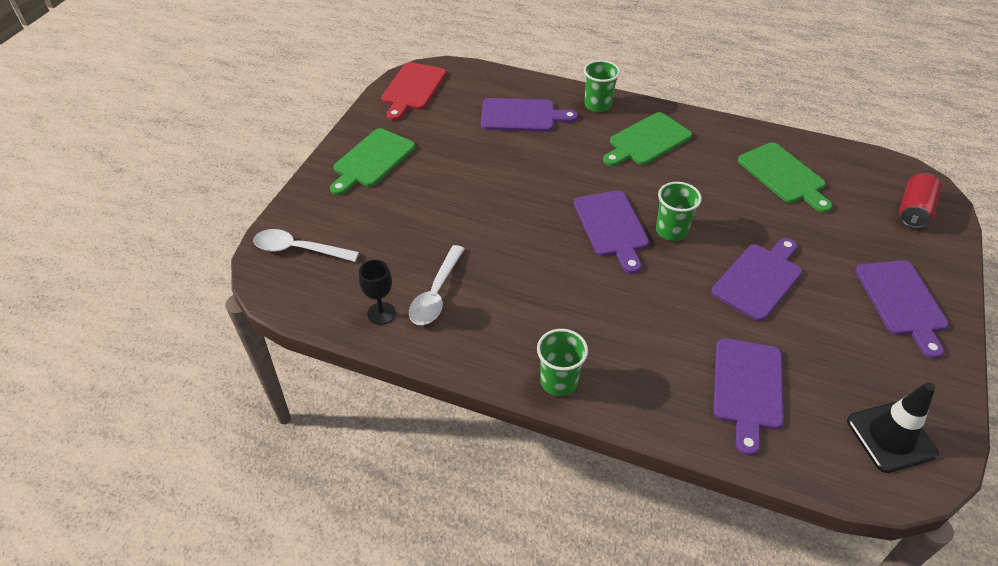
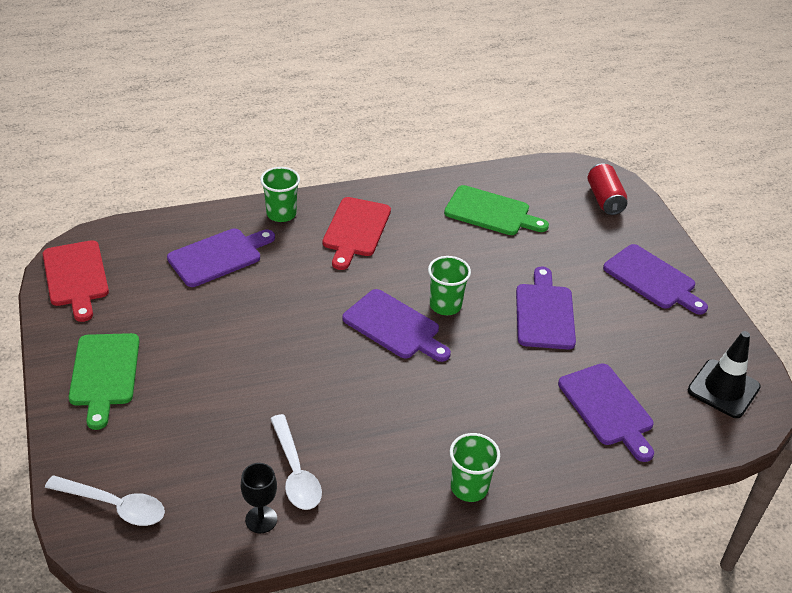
camera: 40 degrees left, 5 degrees down
white spoon [253,229,359,262] -> white spoon turned 135 degrees counterclockwise [45,475,165,526]
green cutting board [603,112,692,166] -> red cutting board [323,197,391,270]

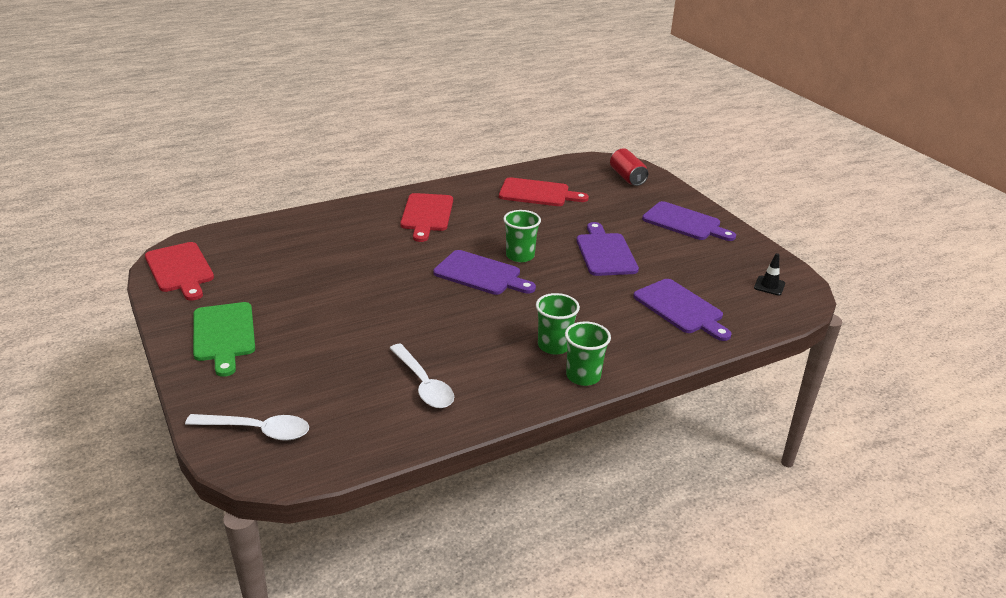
camera: 10 degrees left, 10 degrees down
purple cutting board [167,228,275,287] -> none
black goblet [241,463,277,533] -> none
green cup [260,167,300,222] -> green cup moved to [536,293,580,355]
green cutting board [444,185,549,235] -> red cutting board [499,177,589,206]
black traffic cone [688,331,761,418] -> black traffic cone [754,253,785,296], size x0.54

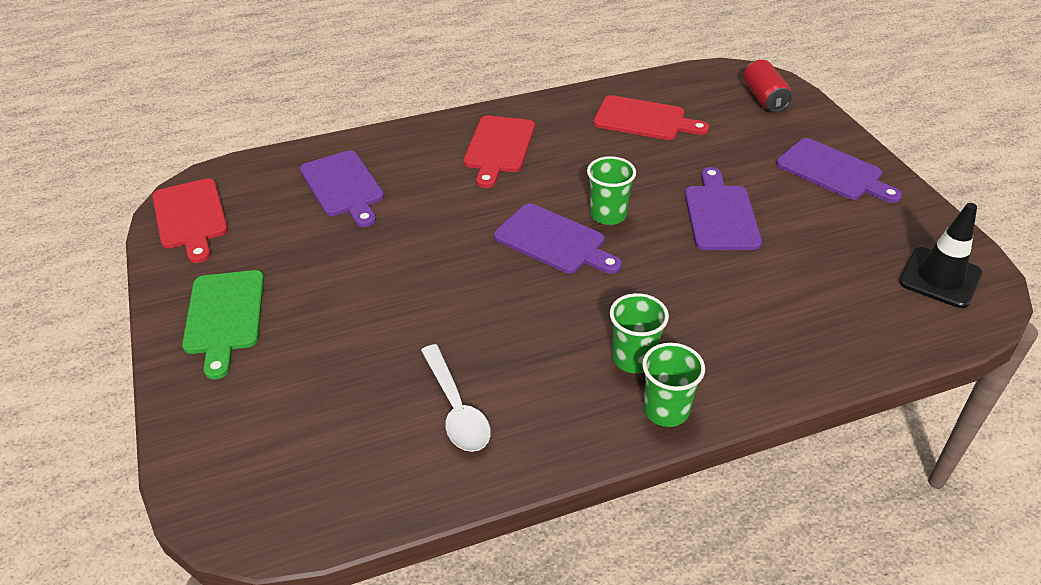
camera: 10 degrees right, 10 degrees up
white spoon [185,414,309,441] -> none
purple cutting board [633,279,732,341] -> purple cutting board moved to [300,150,384,227]
black traffic cone [754,253,785,296] -> black traffic cone [899,203,982,308], size x1.84

